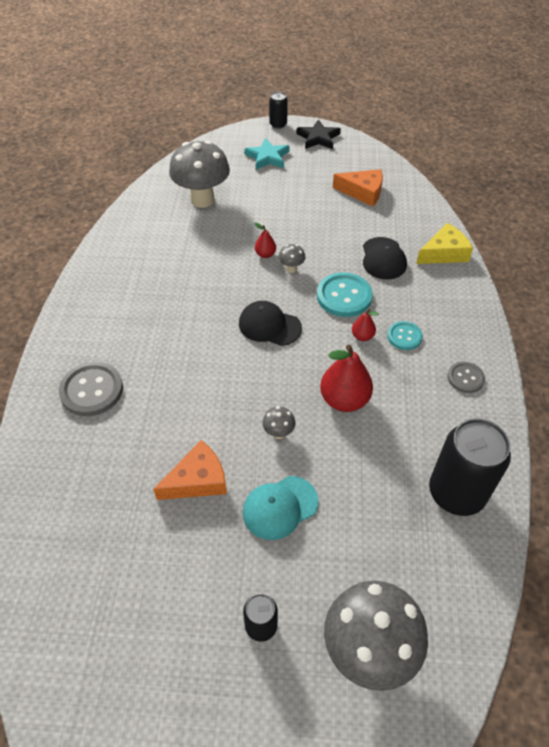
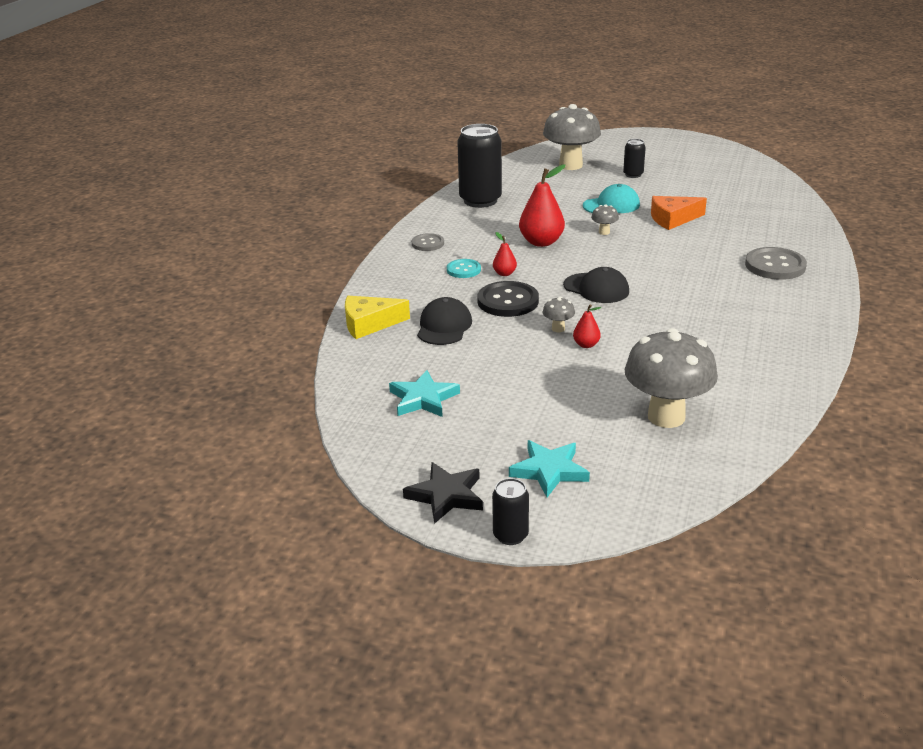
camera: 165 degrees left, 20 degrees down
turquoise button [317,273,373,317] -> black button [477,281,539,317]
orange cheese [333,169,383,207] -> turquoise star [389,370,460,417]

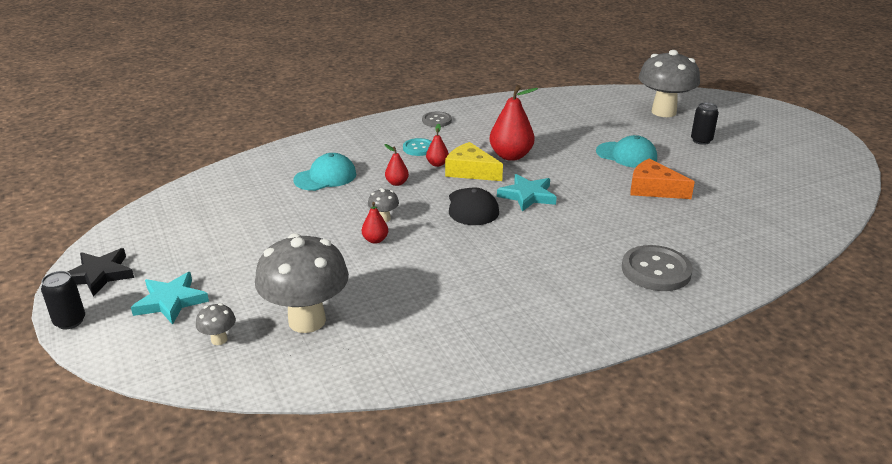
camera: 45 degrees right, 0 degrees up
yellow cheese [345,296,410,339] -> yellow cheese moved to [445,142,503,181]
turquoise star [389,370,460,417] -> turquoise star moved to [497,174,557,212]
black cap [417,297,472,345] -> turquoise cap [293,153,356,191]
black can [457,124,502,208] -> none
black button [477,281,539,317] -> red pear [384,144,409,186]
grey mushroom [591,204,619,235] -> grey mushroom moved to [196,303,236,345]

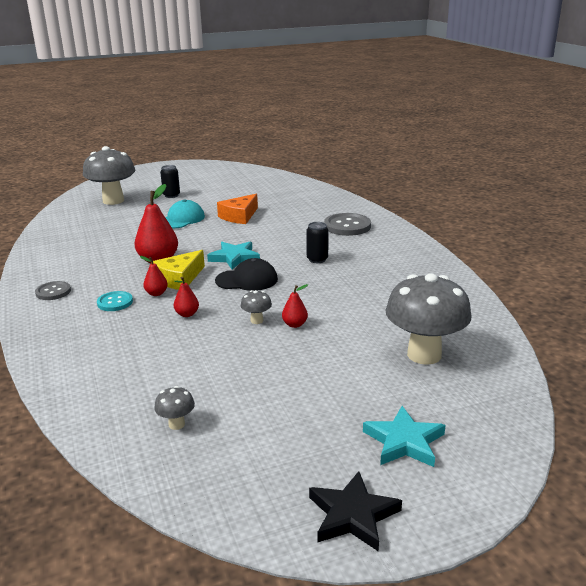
camera: 85 degrees left, 5 degrees down
black can [41,271,85,329] -> black can moved to [306,222,329,263]
grey mushroom [196,303,236,345] -> grey mushroom moved to [154,386,195,430]
turquoise cap [293,153,356,191] -> none

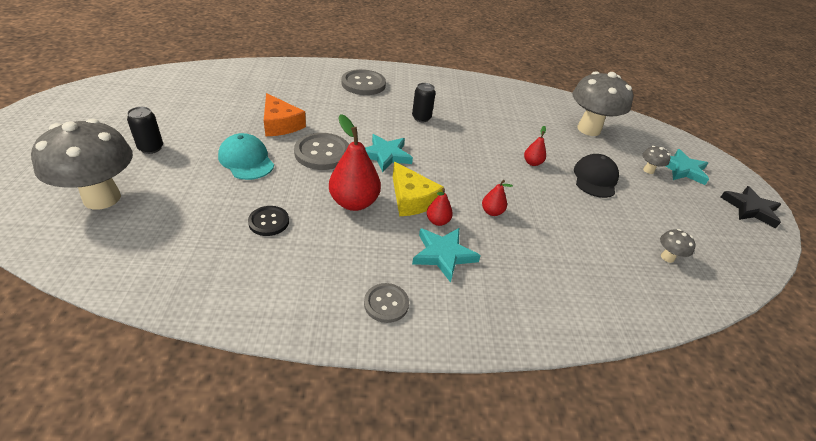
camera: 75 degrees left, 15 degrees up
turquoise button [97,291,133,311] -> turquoise star [412,228,481,283]
black cap [215,258,278,291] -> black cap moved to [574,154,619,198]
grey mushroom [241,290,272,324] -> grey mushroom moved to [642,146,670,174]
none -> black button [248,206,289,236]
none -> grey button [294,133,349,170]

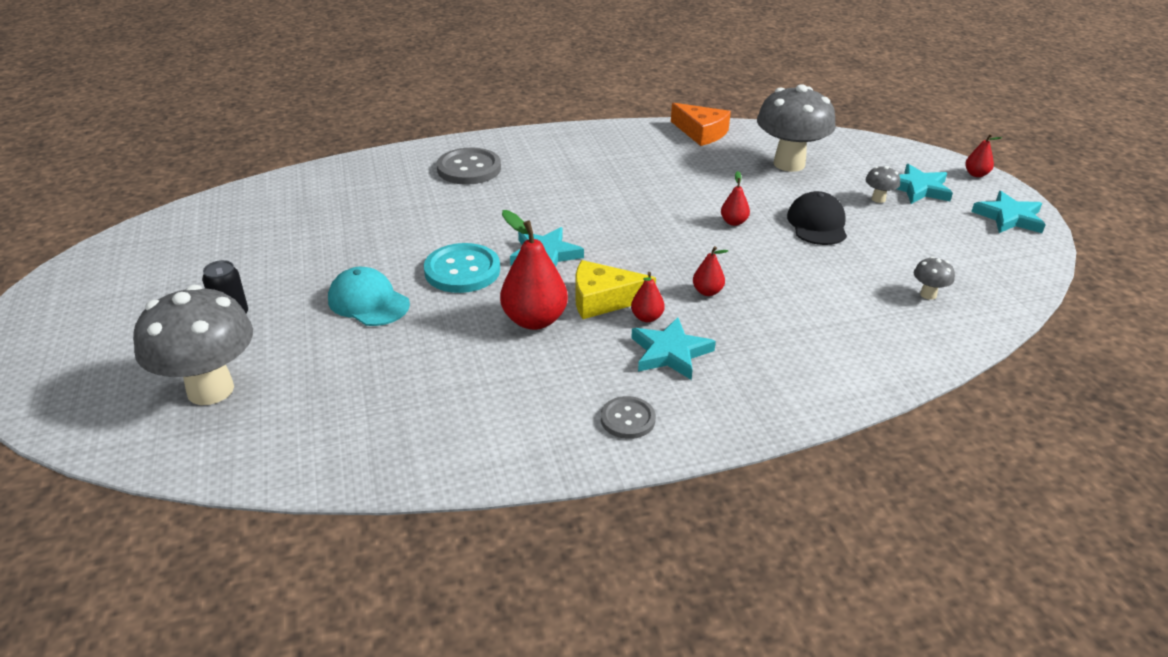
camera: 10 degrees left, 5 degrees down
black button [248,206,289,236] -> none
orange cheese [264,93,306,136] -> orange cheese moved to [671,103,731,146]
grey button [294,133,349,170] -> turquoise button [424,243,500,293]
yellow cheese [393,162,444,216] -> yellow cheese turned 135 degrees clockwise [575,260,656,319]
black can [412,83,436,122] -> none
black star [720,186,781,228] -> turquoise star [971,191,1046,233]
none -> red pear [965,134,1002,177]

